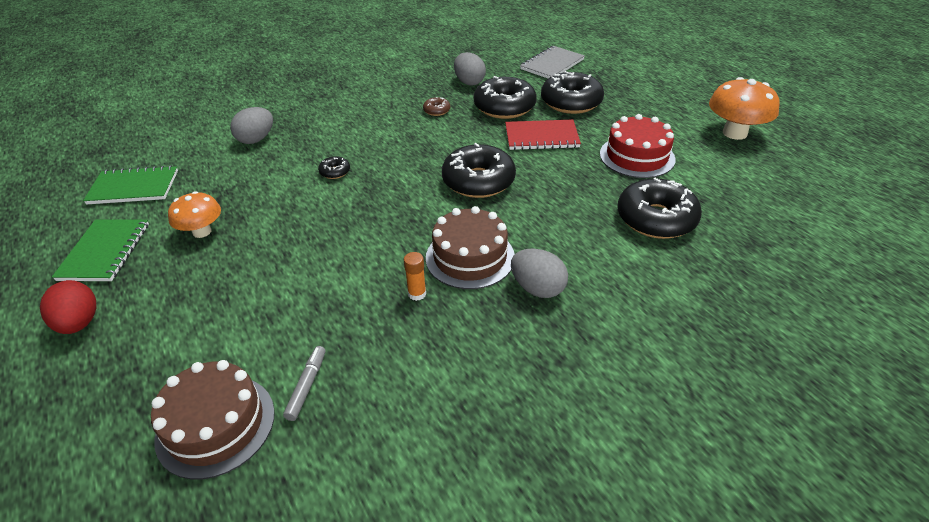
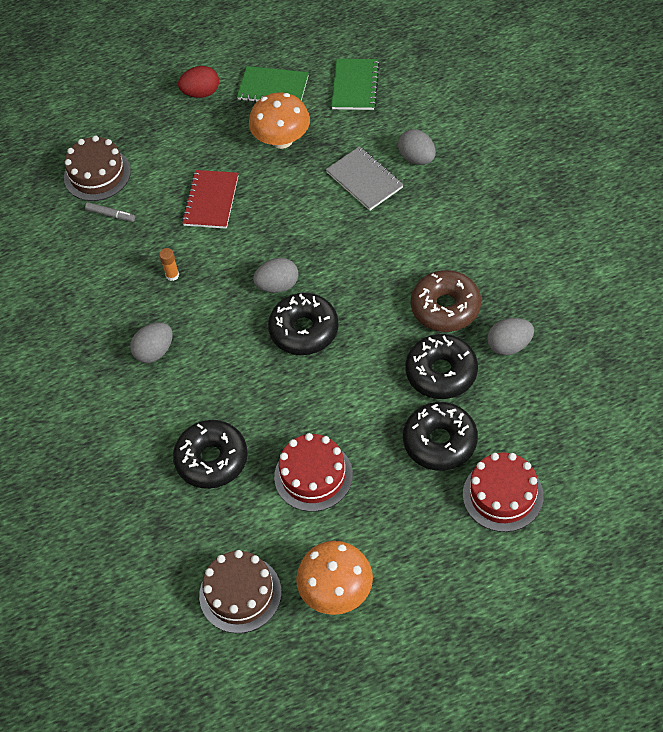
camera: 105 degrees right, 15 degrees up
orange mushroom [168,191,221,238] -> orange mushroom [249,92,310,149], size x1.55
black donut [318,156,350,179] -> none
brown donut [423,97,450,116] -> brown donut [411,270,481,332], size x2.28
brown cake [426,206,515,289] -> brown cake moved to [199,550,281,633]
red notebook [505,120,581,150] -> red notebook moved to [182,170,238,229]
grey notebook [520,46,585,78] -> grey notebook moved to [326,146,404,211]
none -> grey egg [253,258,299,293]
none -> red cake [463,453,544,532]

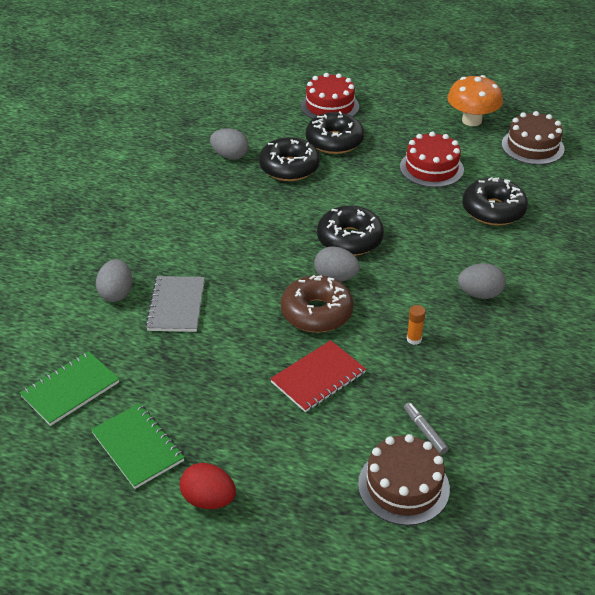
camera: 145 degrees left, 15 degrees down
orange mushroom [249,92,310,149] -> none
brown donut [411,270,481,332] -> brown donut moved to [281,275,354,333]

